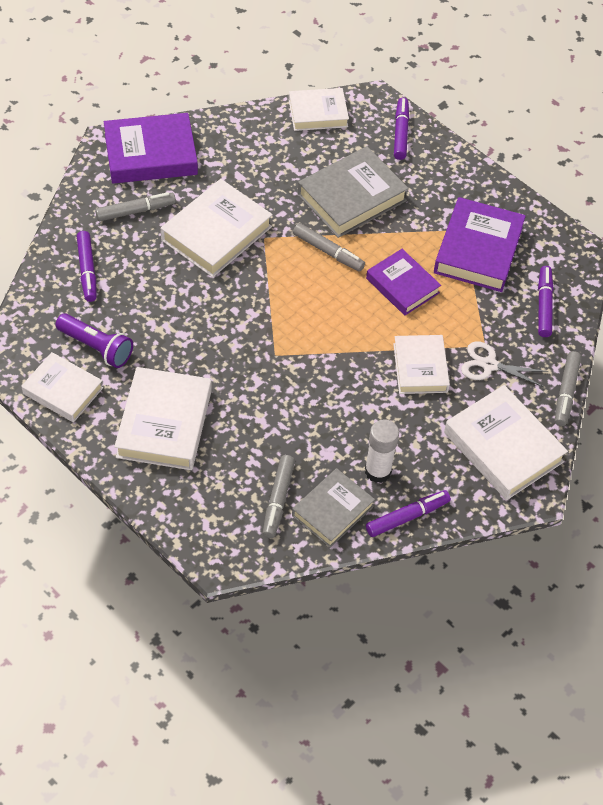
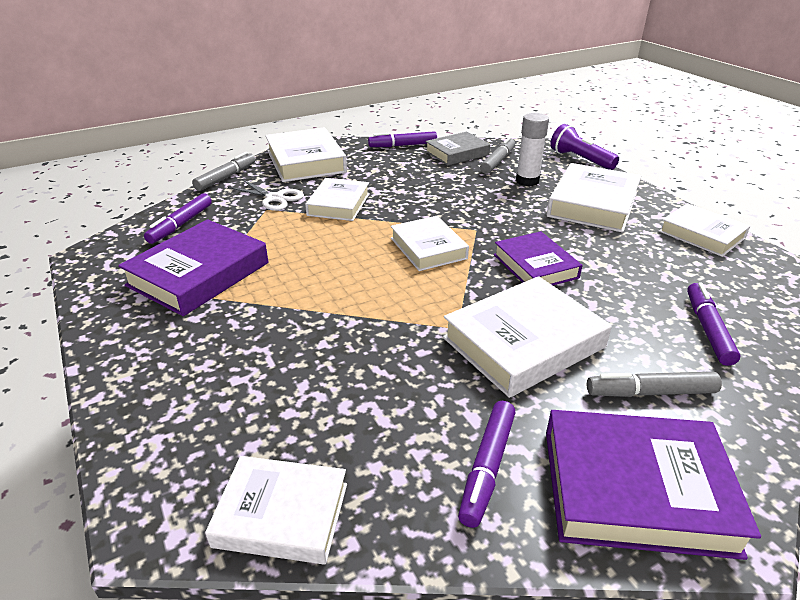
camera: 160 degrees left, 20 degrees down
purple flashlight [56,313,133,368] -> purple flashlight moved to [550,124,619,170]
grey marker [293,223,365,272] -> none
grey book [297,146,409,238] -> none
white glue stick [365,420,399,483] -> white glue stick moved to [516,113,549,186]
purple book [366,249,441,315] -> purple book moved to [494,231,582,285]
purple marker [394,97,409,160] -> purple marker moved to [458,401,515,528]
none -> white book [391,216,469,271]

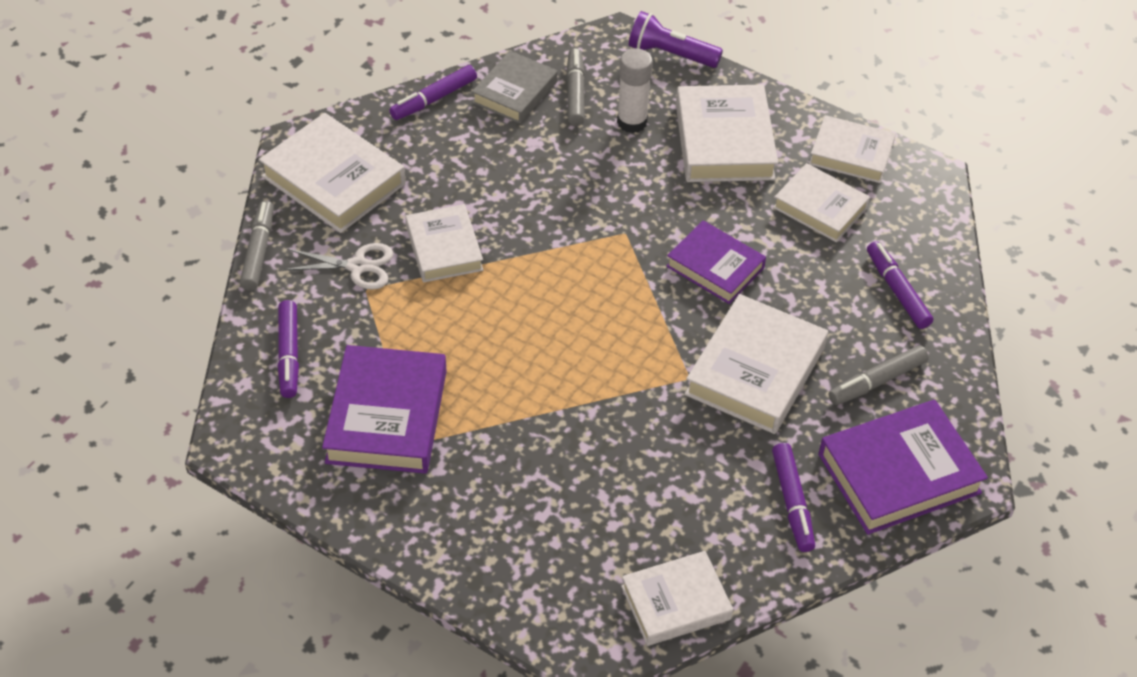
camera: 30 degrees left, 15 degrees up
white book [391,216,469,271] -> white book moved to [773,163,870,242]

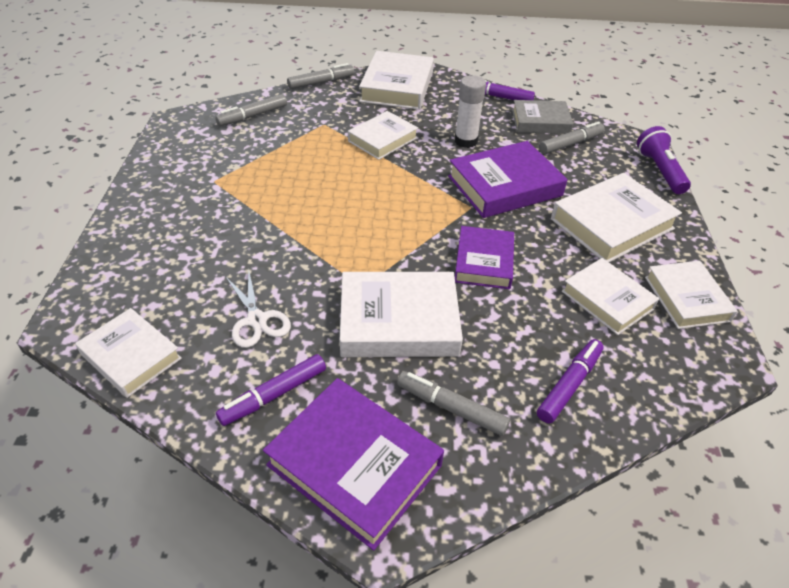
camera: 60 degrees right, 5 degrees down
purple marker [278,300,299,398] -> grey marker [215,94,287,126]
white scissors [282,243,393,290] -> white scissors moved to [225,272,291,348]
purple book [322,345,447,474] -> purple book moved to [448,141,568,218]
white glue stick [617,49,653,133] -> white glue stick moved to [455,75,486,148]
white book [773,163,870,242] -> white book turned 45 degrees counterclockwise [562,258,659,335]

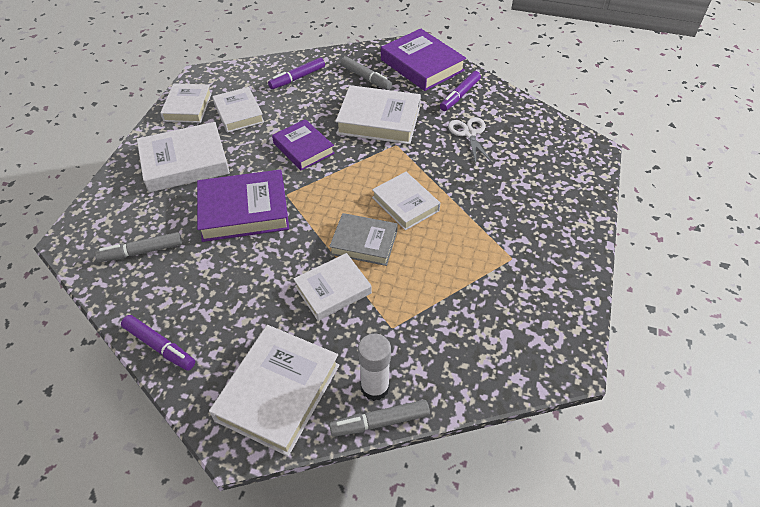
camera: 165 degrees left, 5 degrees up
white book [75,308,182,398] -> white book moved to [372,172,440,230]
grey marker [215,94,287,126] -> none
purple marker [216,354,326,426] -> purple marker turned 150 degrees clockwise [440,71,481,111]
white glue stick [455,75,486,148] -> white glue stick moved to [358,334,391,401]
purple book [455,226,514,289] -> purple book turned 60 degrees counterclockwise [272,119,334,170]
grey book [512,100,573,134] -> grey book moved to [329,213,398,266]
purple flashlight [637,126,691,194] -> none

